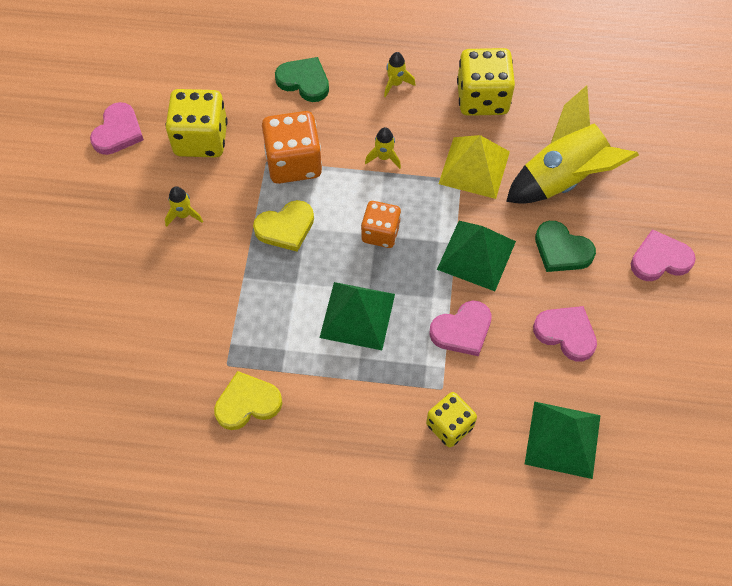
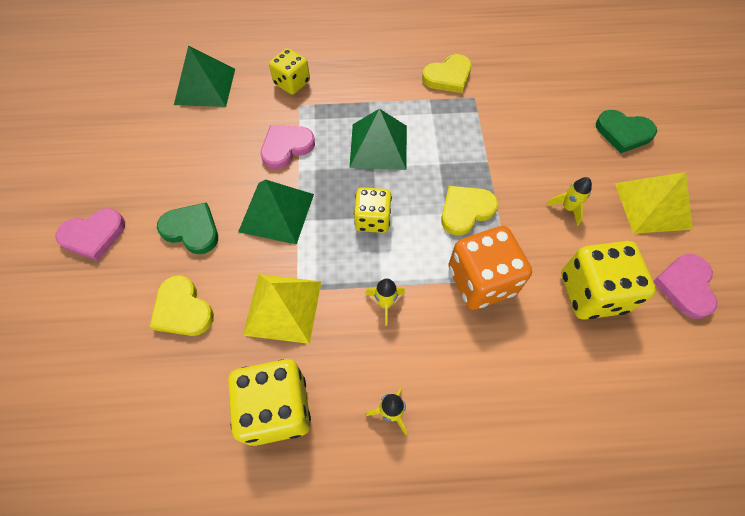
camera: 170 degrees right, 0 degrees up
green heart [275,57,329,102] -> green heart moved to [596,110,657,153]
orange dice [361,201,401,248] -> yellow dice [354,187,392,233]
yellow rocket [506,85,639,204] -> yellow heart [150,275,214,336]
pink heart [533,306,597,361] -> none
none -> yellow pyramid [615,172,693,234]

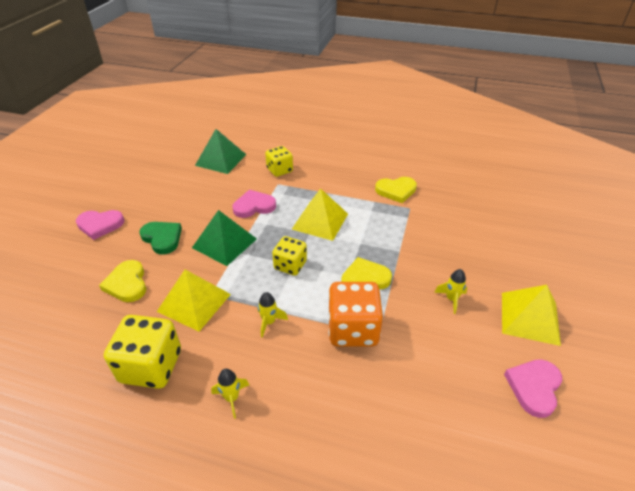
camera: 20 degrees right, 20 degrees down
green pyramid [349,109,407,170] -> yellow pyramid [292,188,348,241]
yellow dice [561,241,656,320] -> none
green heart [596,110,657,153] -> none

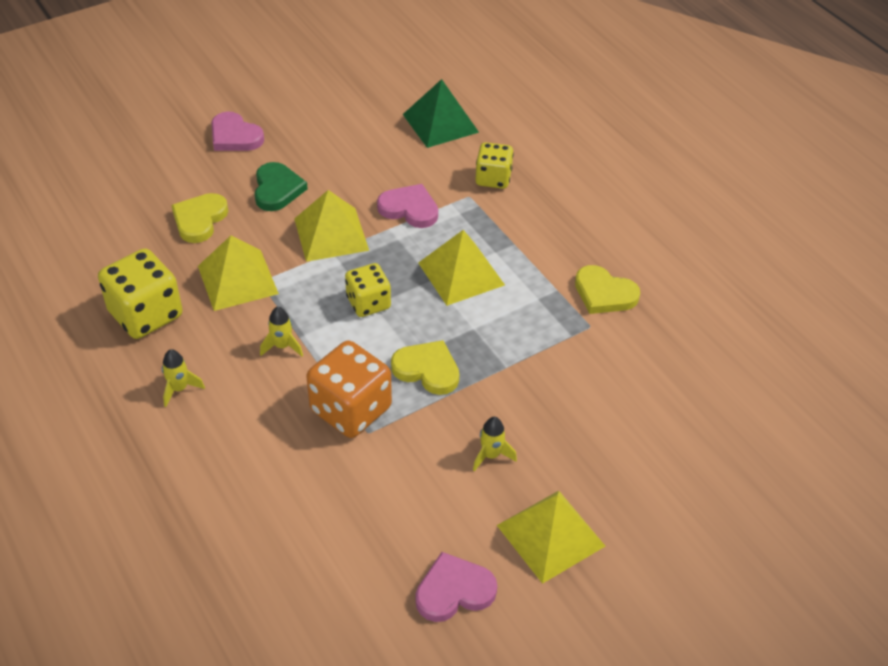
camera: 40 degrees right, 5 degrees up
green pyramid [192,210,257,266] -> yellow pyramid [294,190,369,262]

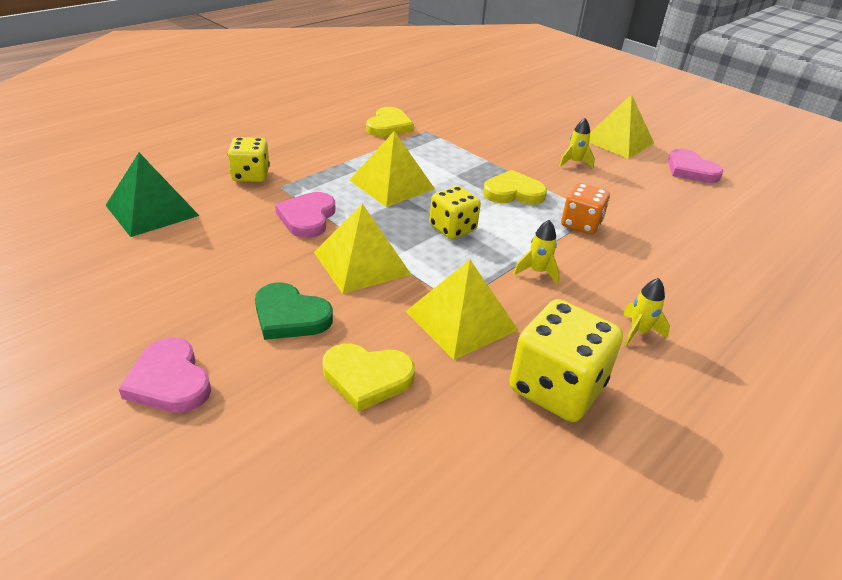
camera: 105 degrees left, 10 degrees down
pink heart [211,111,264,151] -> pink heart turned 120 degrees clockwise [119,338,211,413]
green heart [254,162,308,211] -> green heart turned 135 degrees counterclockwise [255,282,333,340]
orange dice [306,340,392,438] -> orange dice [561,183,610,235], size x0.63
yellow heart [391,340,459,395] -> yellow heart turned 75 degrees clockwise [483,170,547,205]

